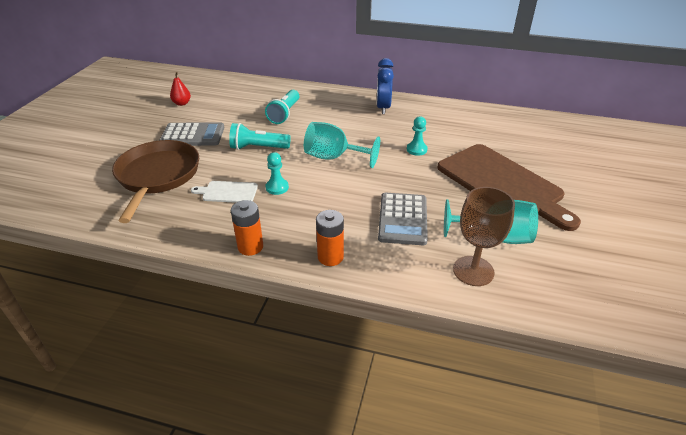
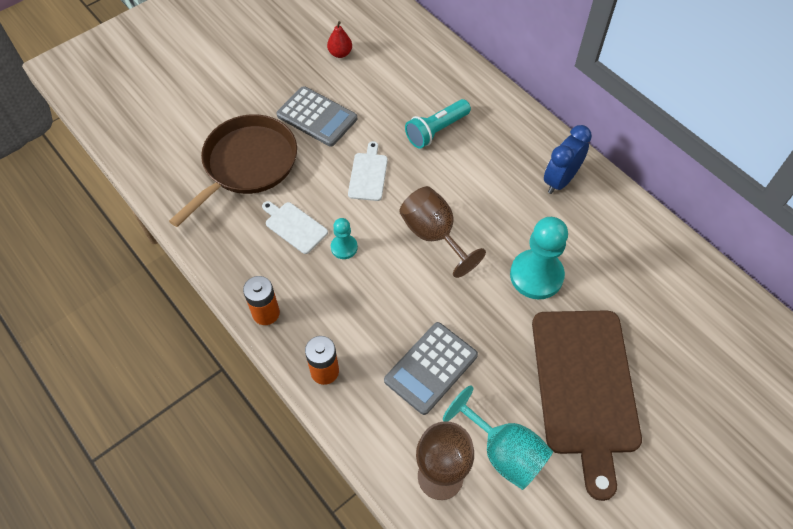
camera: 35 degrees right, 20 degrees up
turquoise flashlight [229,123,291,150] -> white cutting board [348,141,388,201]
turquoise goblet [304,122,380,168] -> brown goblet [399,186,486,278]
turquoise pawn [407,116,427,156] -> turquoise pawn [510,217,568,299], size x1.94

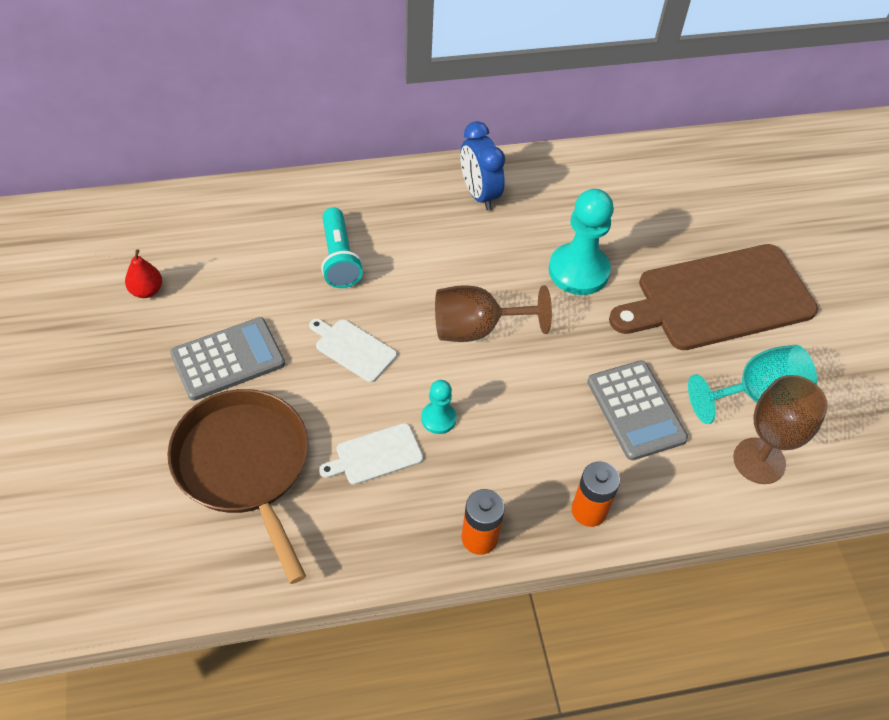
camera: 65 degrees left, 5 degrees down
brown cutting board [532,310,642,501] -> brown cutting board turned 135 degrees clockwise [609,244,818,350]

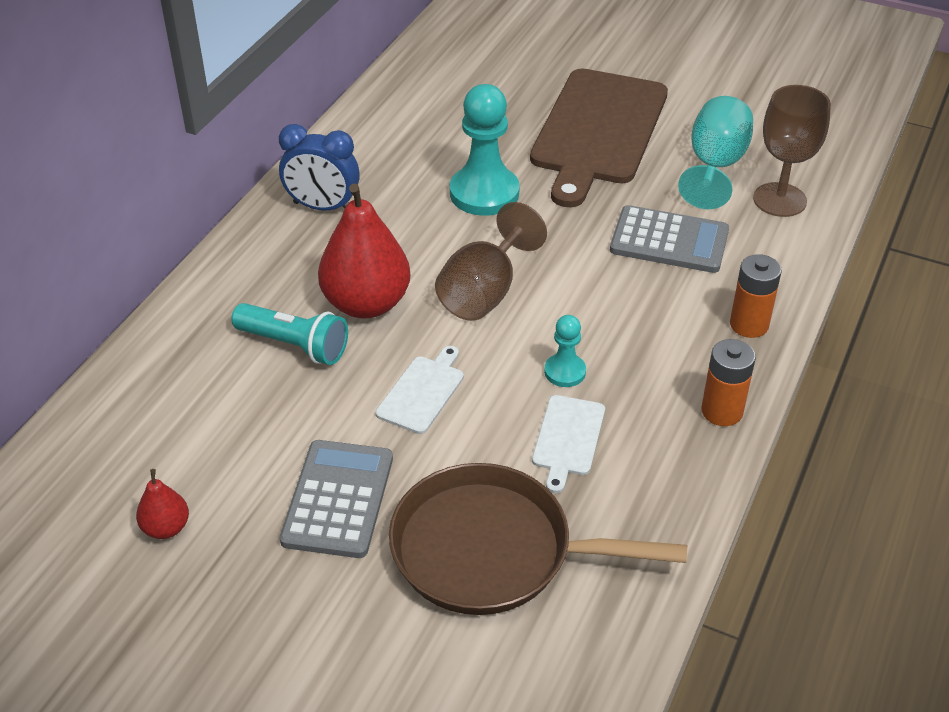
camera: 50 degrees left, 10 degrees down
white cutting board [309,319,397,382] -> white cutting board turned 135 degrees clockwise [376,346,464,434]
none -> red pear [318,184,411,318]

